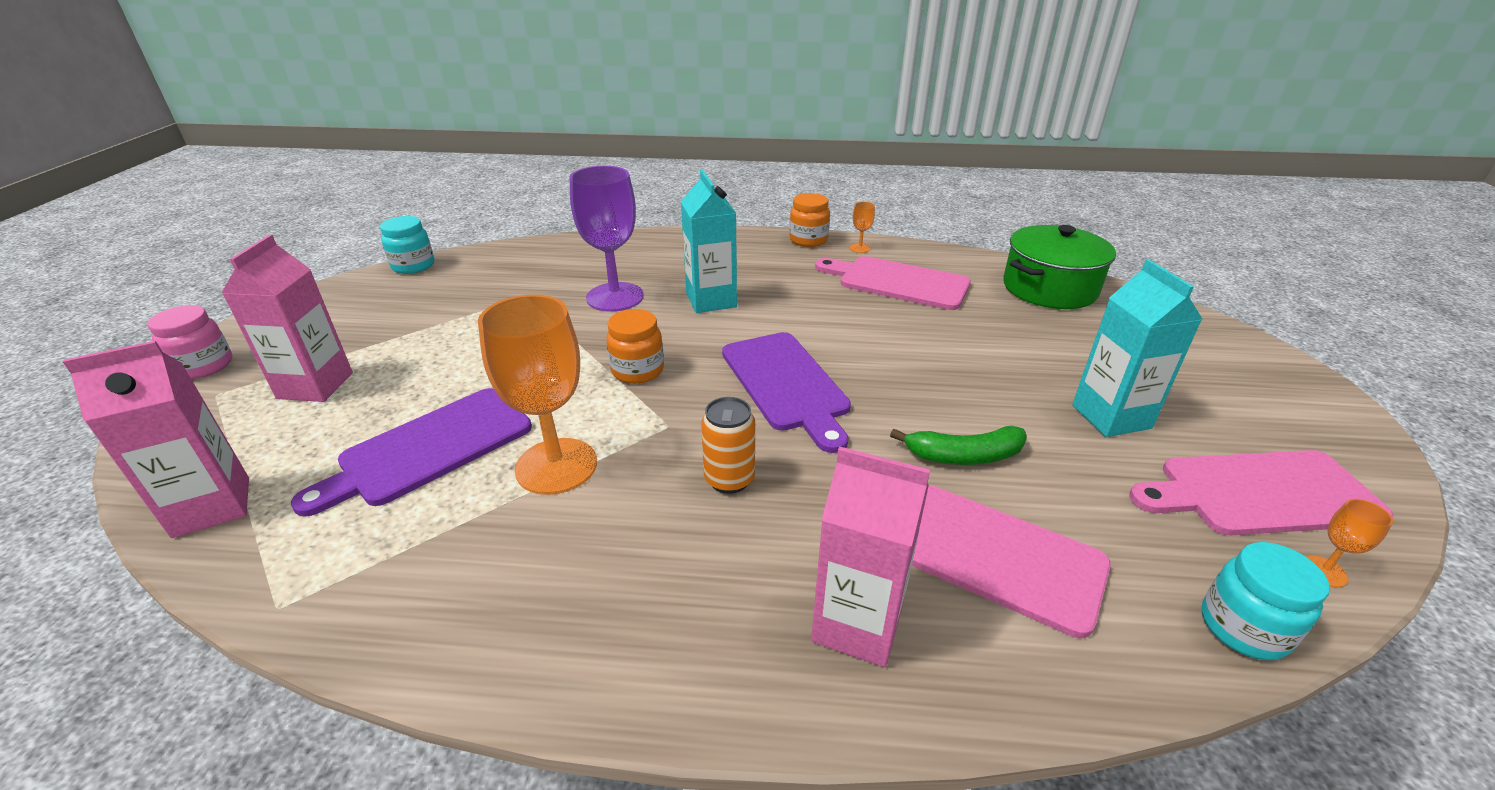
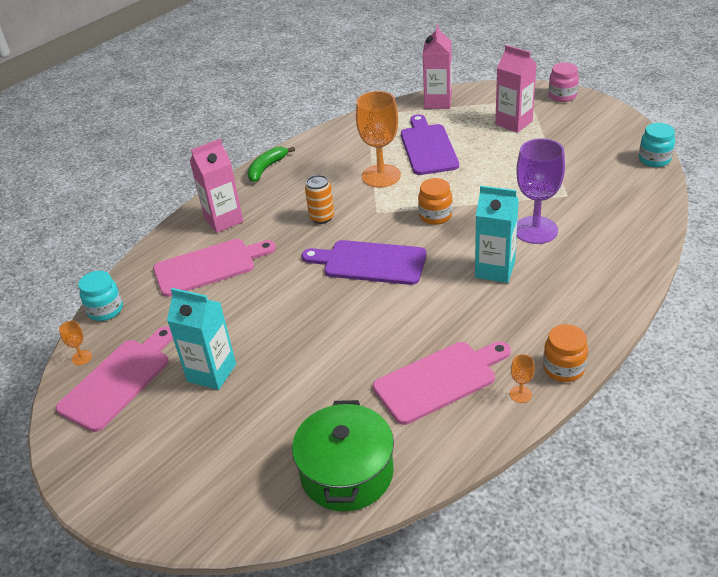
camera: 130 degrees right, 5 degrees up
green banana [890,426,1027,465] -> green banana moved to [247,147,295,182]

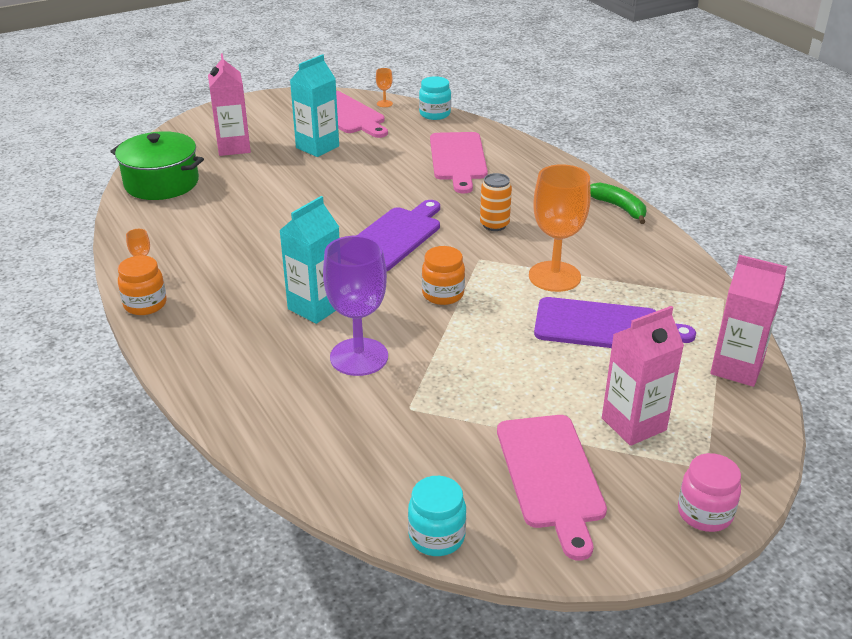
camera: 105 degrees right, 5 degrees down
pink carton [190,139,243,233] -> pink carton moved to [208,53,251,156]
pink cutting board [373,341,511,425] -> pink cutting board moved to [497,415,607,561]

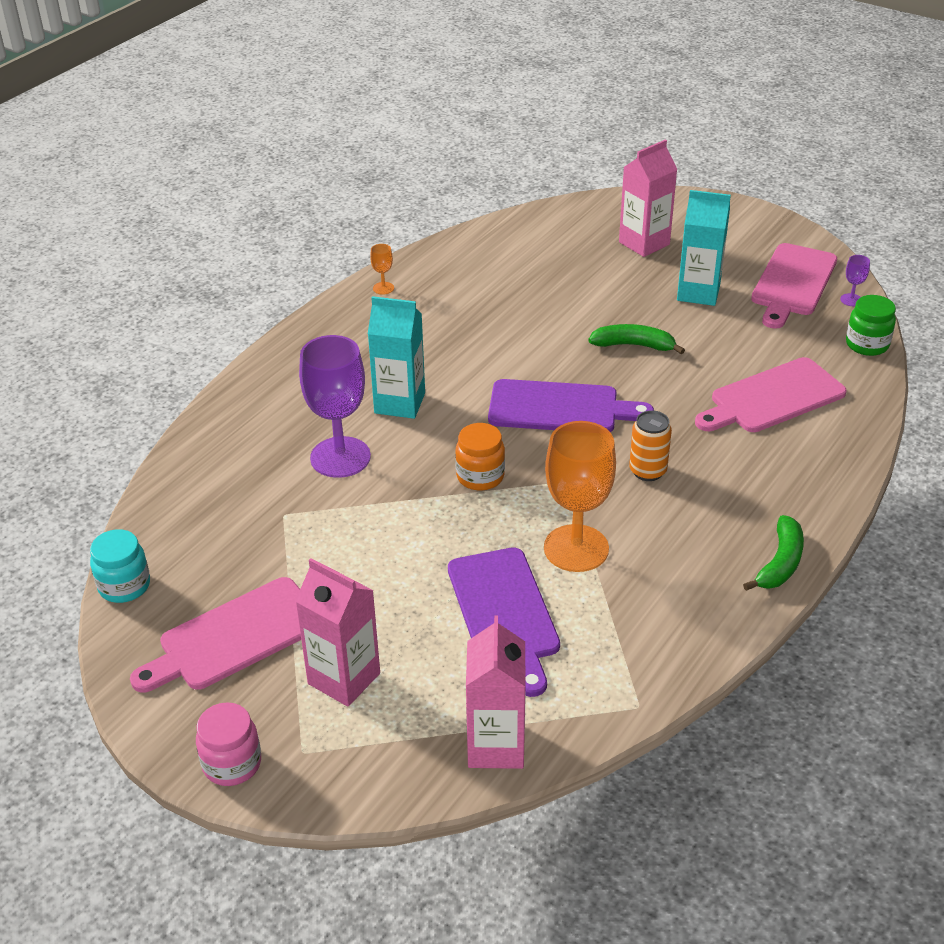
camera: 65 degrees right, 5 degrees up
green pot [110,131,204,200] -> none
orange jar [118,255,167,315] -> none
orange goblet [376,68,393,107] -> purple goblet [840,255,870,306]
turquoise jar [419,76,451,120] -> green jar [846,295,896,356]
none -> green banana [588,324,685,354]

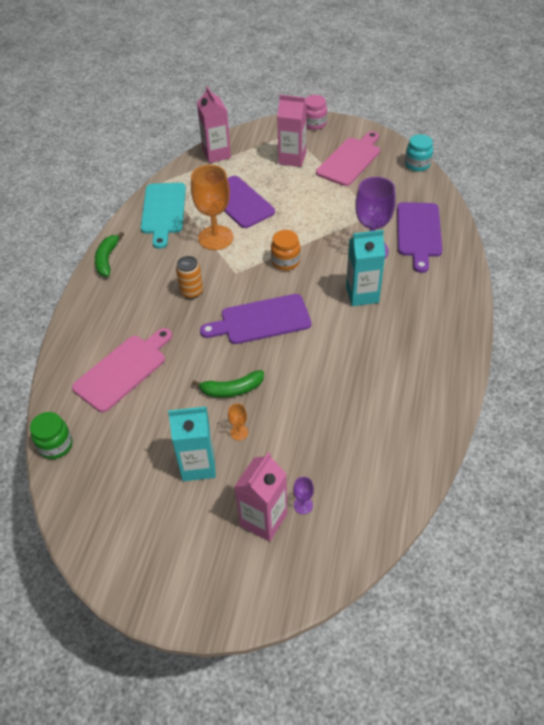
camera: 160 degrees right, 10 degrees up
orange goblet [370,244,394,295] -> orange goblet moved to [228,404,248,441]
pink cutting board [751,243,837,329] -> none
purple goblet [840,255,870,306] -> purple goblet moved to [293,477,314,514]
none -> turquoise cutting board [141,183,186,249]
none -> purple cutting board [397,202,442,273]

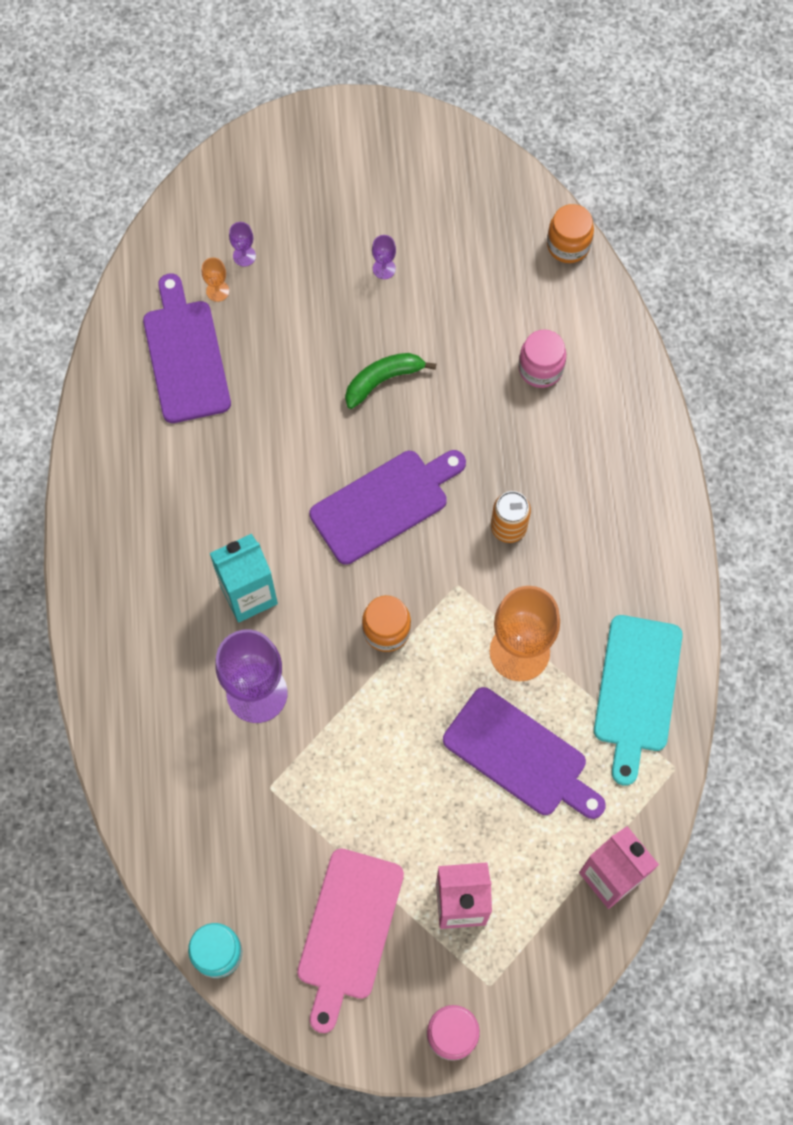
camera: 160 degrees right, 20 degrees up
green jar [30,412,72,459] -> orange jar [547,204,594,263]
pink cutting board [72,328,172,412] -> pink jar [519,329,566,388]
green banana [95,232,124,277] -> none
turquoise cutting board [141,183,186,249] -> turquoise cutting board turned 150 degrees counterclockwise [594,615,683,785]
turquoise carton [168,406,216,481] -> purple goblet [372,235,396,279]
orange goblet [228,404,248,441] -> orange goblet moved to [202,257,229,302]
pink carton [234,452,287,542] -> none
purple cutting board [397,202,442,273] -> purple cutting board moved to [143,273,231,423]

